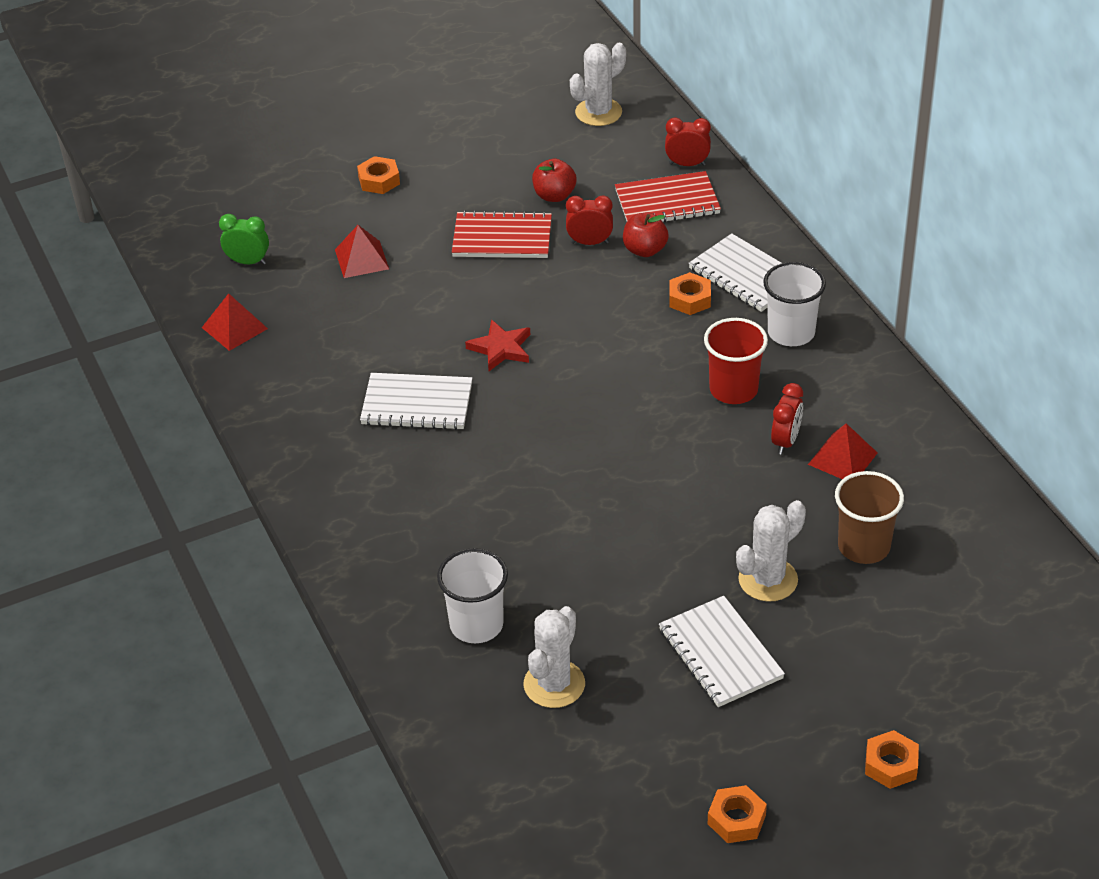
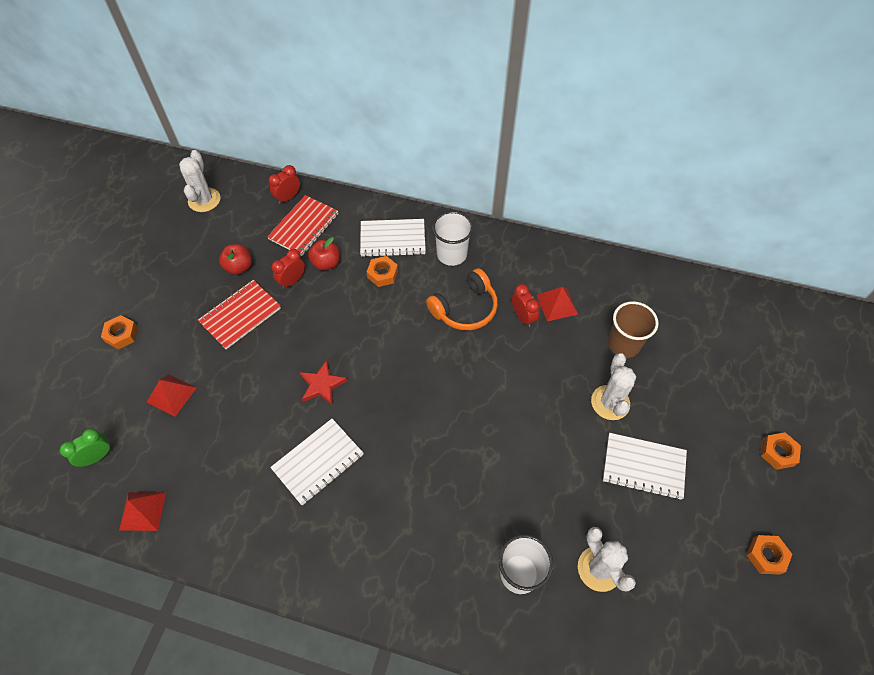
camera: 50 degrees left, 15 degrees up
red cup [704,318,768,404] -> orange headphones [426,268,498,330]

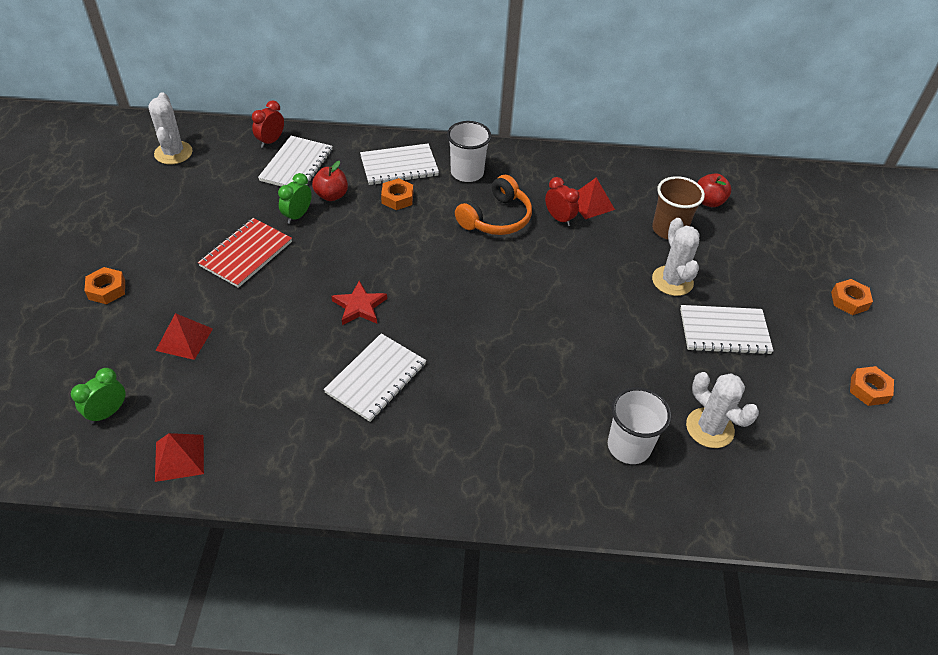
camera: 15 degrees left, 10 degrees down
red apple [219,244,252,275] -> red apple moved to [698,173,731,207]
red notebook [267,195,339,256] -> white notebook [258,136,333,186]
red clock [271,249,305,289] -> green clock [278,173,312,224]

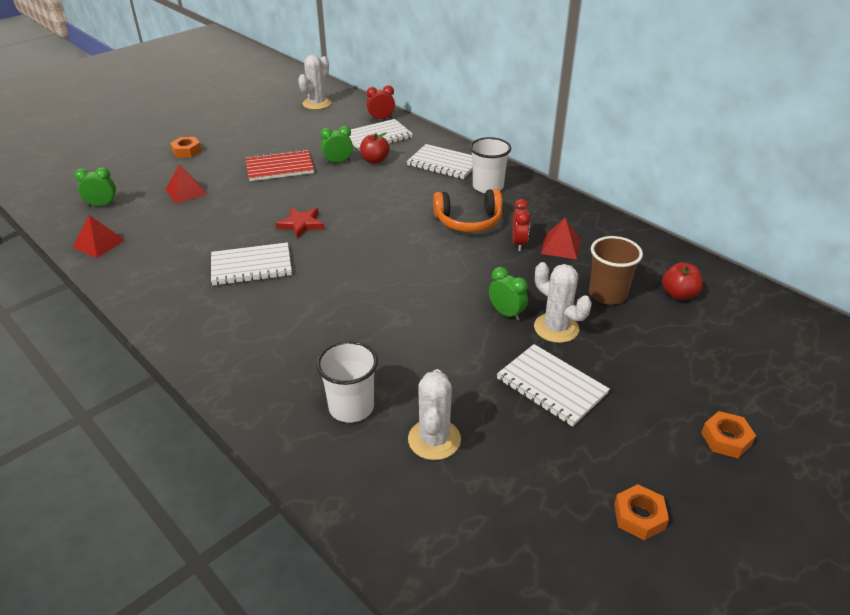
camera: 45 degrees right, 10 degrees down
orange nut [381,178,413,210] -> none
white cactus [652,218,700,296] -> white cactus turned 75 degrees counterclockwise [534,262,592,343]
none -> green clock [489,267,528,321]

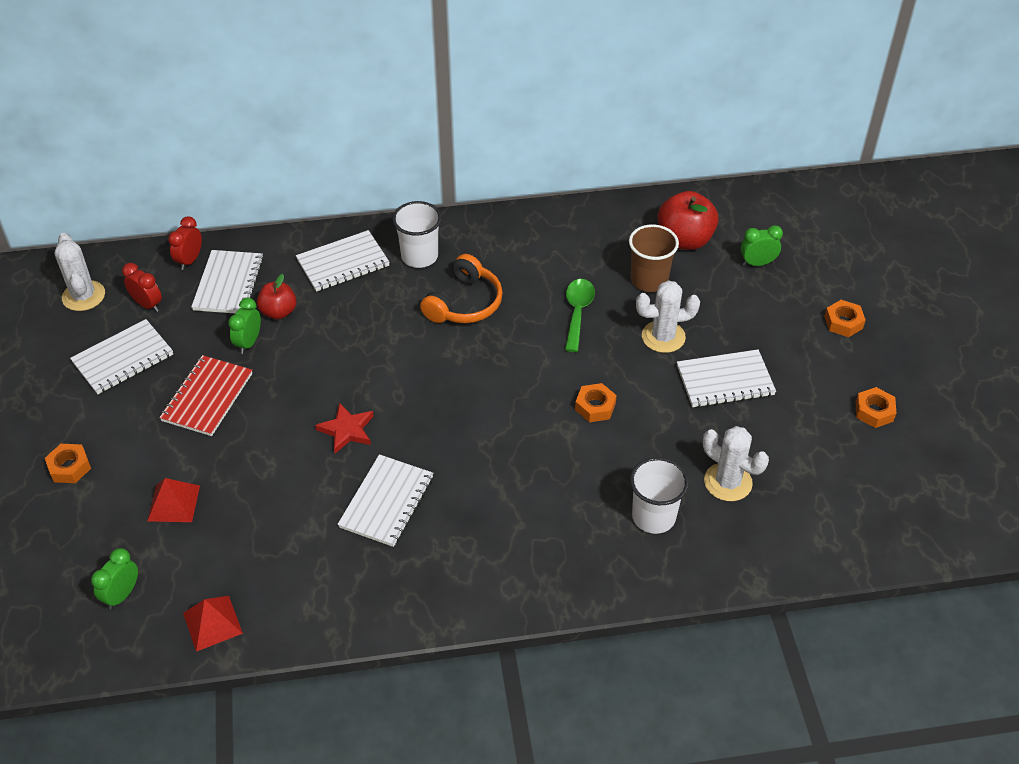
camera: 55 degrees left, 10 degrees up
green clock [489,267,528,321] -> green clock moved to [741,225,783,266]
red clock [512,199,530,251] -> red clock moved to [122,263,162,312]
red pyramid [541,218,581,259] -> none
red apple [662,262,703,300] -> red apple [657,191,719,250], size x1.62
none -> white notebook [70,319,173,394]
none -> green spoon [565,279,595,352]
none -> orange nut [575,383,617,422]

